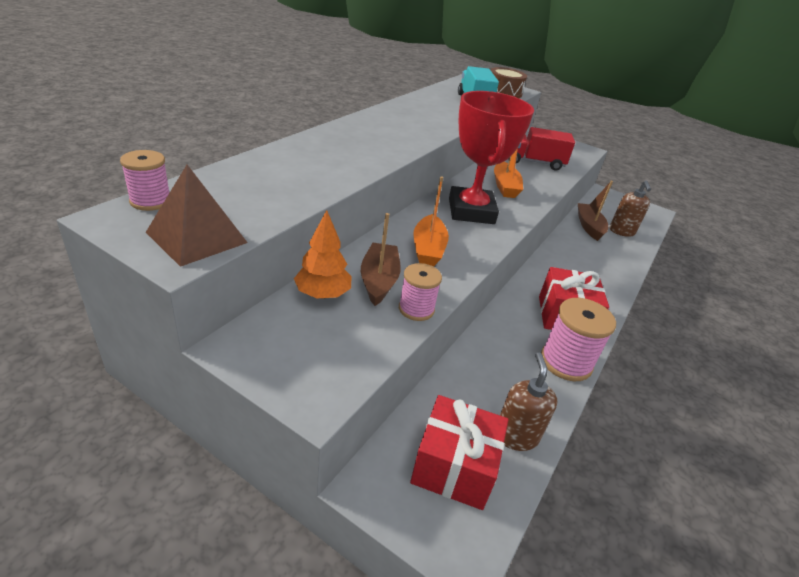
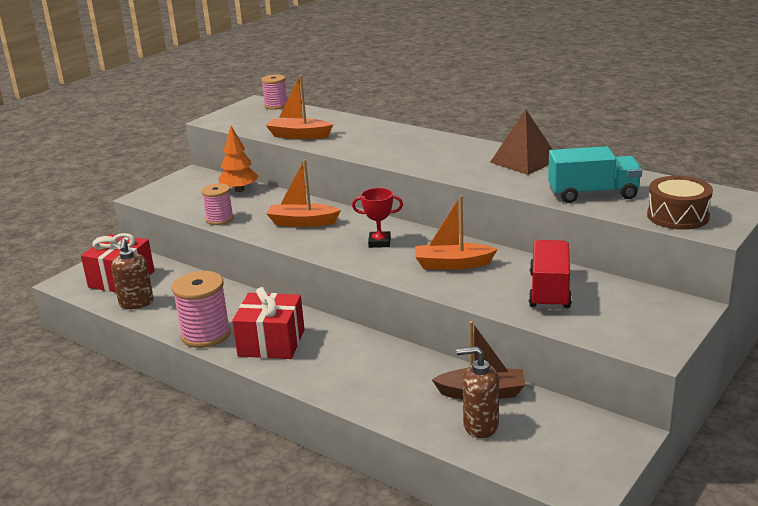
camera: 100 degrees right, 10 degrees down
brown pyramid [146,165,248,267] -> brown pyramid moved to [490,109,553,175]
brown boat [361,213,401,306] -> none
red trophy [449,91,534,224] -> red trophy [352,188,403,248], size x0.45
brown soap dispenser [500,352,557,451] -> brown soap dispenser turned 75 degrees clockwise [111,238,154,309]
none -> orange boat [266,75,334,139]

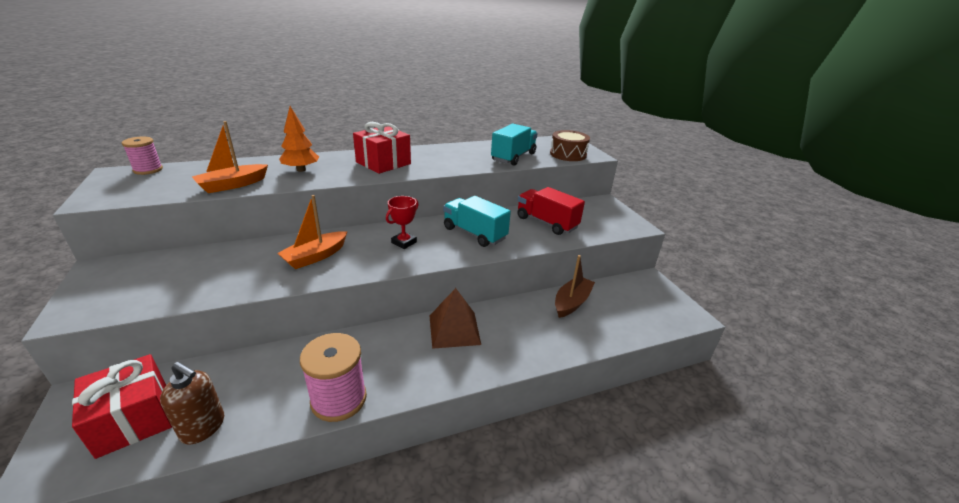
camera: 60 degrees left, 5 degrees up
pink spool [201,183,234,225] -> none
orange tree [218,126,259,192] -> orange tree moved to [279,106,319,172]
red gift [232,287,305,359] -> red gift moved to [353,122,411,174]
orange boat [415,195,498,270] -> turquoise truck [443,196,511,247]
brown soap dispenser [456,346,499,438] -> none
brown pyramid [490,109,553,175] -> brown pyramid moved to [430,288,481,349]

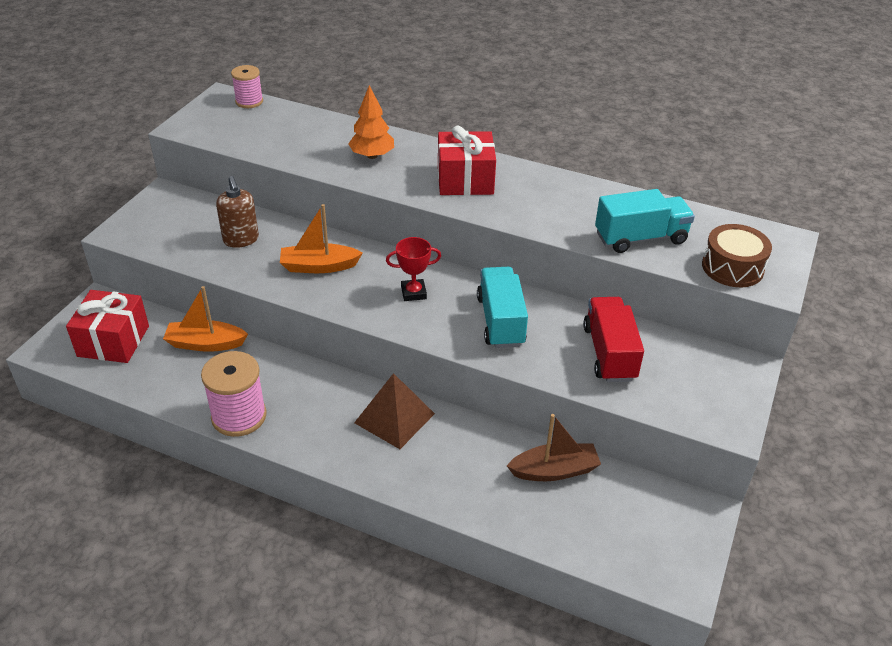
camera: 45 degrees right, 10 degrees up
brown soap dispenser [160,362,224,444] -> brown soap dispenser moved to [216,176,259,248]
orange boat [192,121,268,193] -> orange boat moved to [163,286,248,352]

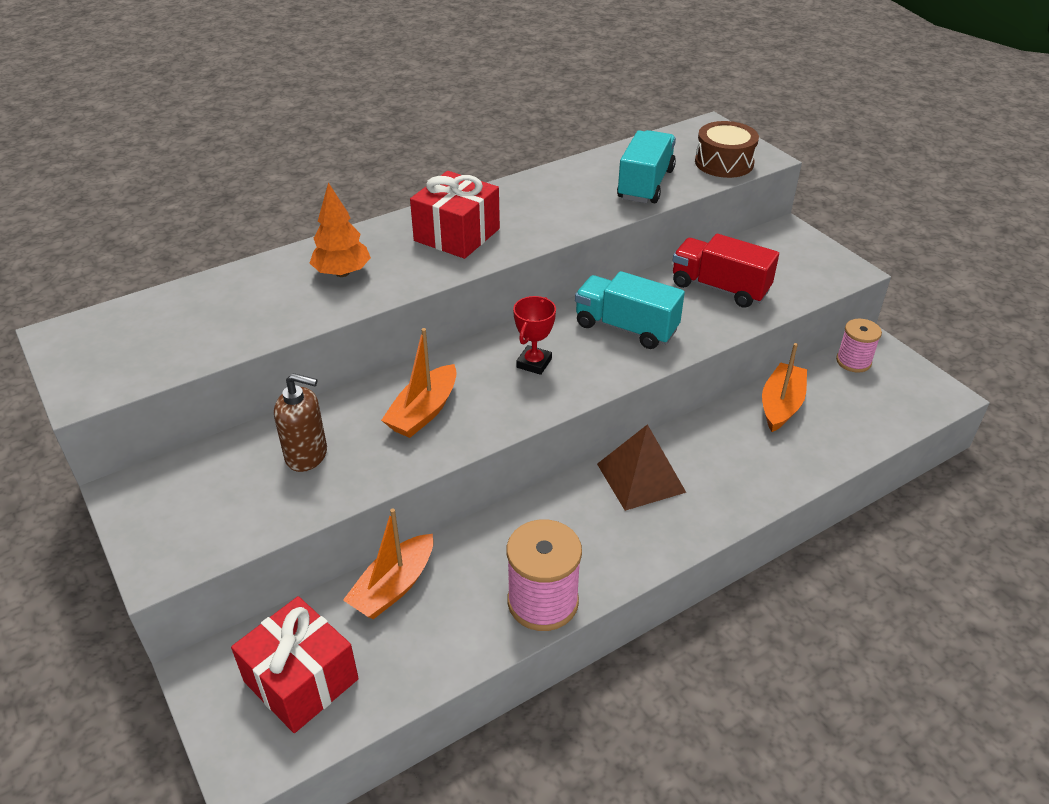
camera: 55 degrees left, 0 degrees up
pink spool [231,65,263,108] -> pink spool moved to [836,319,882,373]
brown boat [507,414,601,481] -> orange boat [762,343,807,432]

